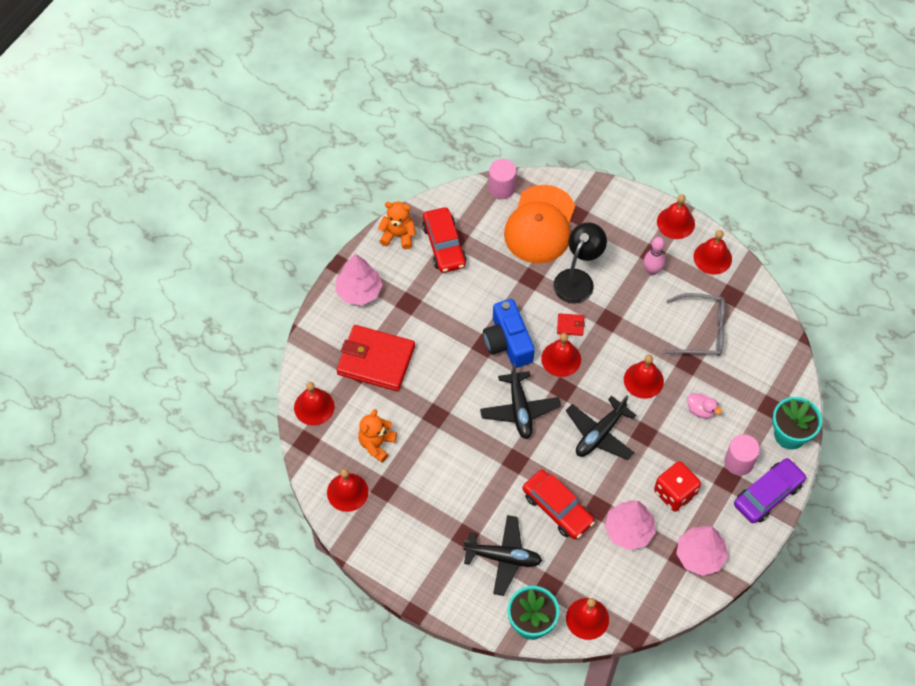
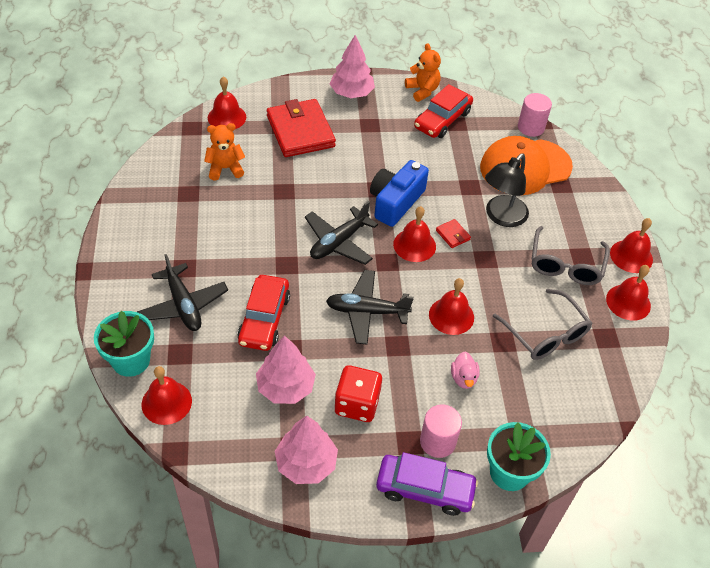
camera: 50 degrees right, 10 degrees down
red bell [327,469,369,512] -> none
black lamp [553,222,607,304] -> black lamp turned 135 degrees clockwise [485,153,529,227]
pink bowling pin [644,237,665,275] -> grey glasses [532,226,610,285]

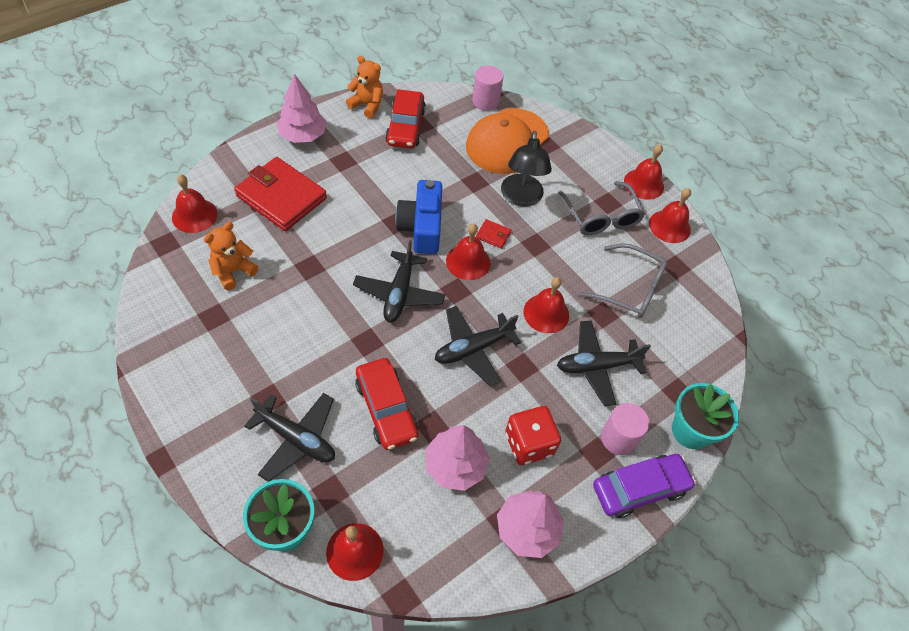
camera: 35 degrees left, 5 degrees up
pink duck [451,352,480,389] -> black plane [557,320,651,406]

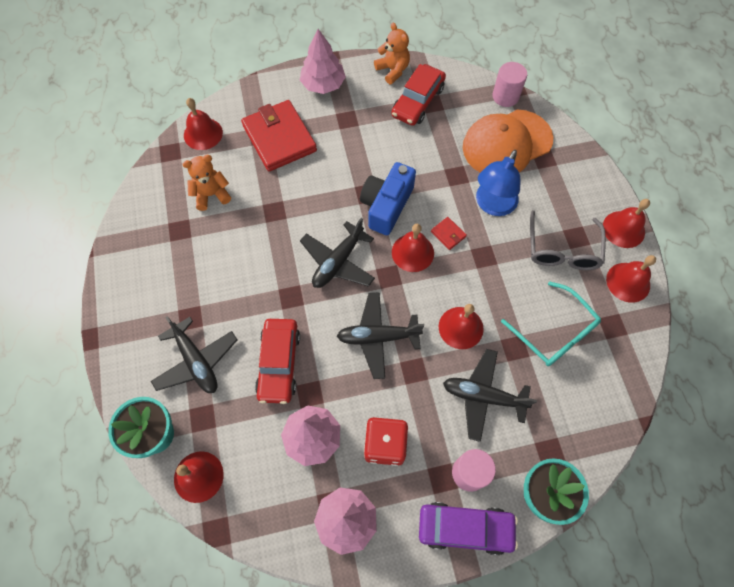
camera: 30 degrees right, 10 degrees up
black lamp [501,131,552,206] -> blue lamp [476,150,520,216]
grey glasses [579,243,668,318] -> turquoise glasses [501,281,601,366]

